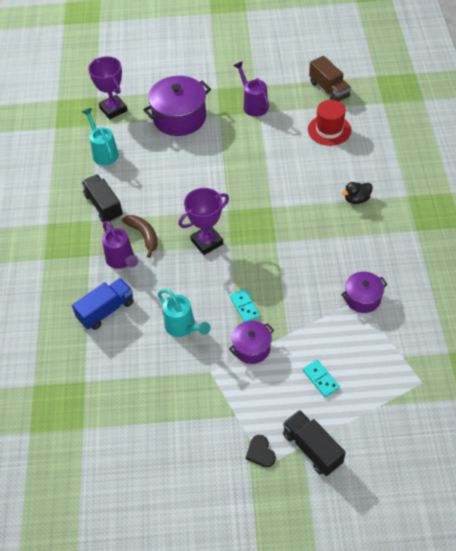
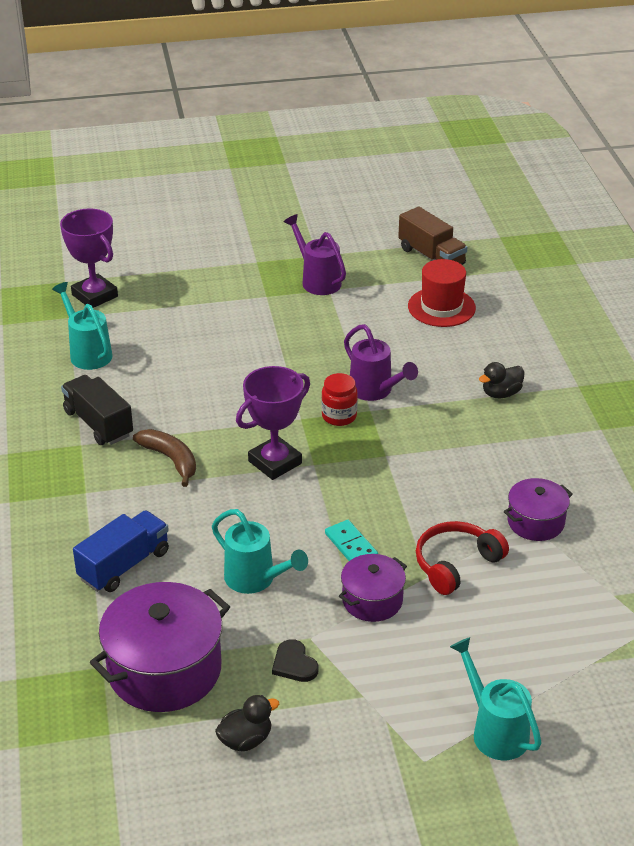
camera: 10 degrees left, 15 degrees down
purple watering can [102,221,138,269] -> purple watering can moved to [344,324,418,401]
purple pot [143,76,211,136] -> purple pot moved to [90,582,230,712]
black heart [246,435,276,467] -> black heart moved to [272,639,319,682]
black truck [283,410,346,476] -> turquoise watering can [450,637,542,760]
turquoise domino [303,360,340,397] -> none
none -> black duck [215,695,279,751]
none -> red jar [321,373,358,426]
none -> red headphones [416,521,509,595]

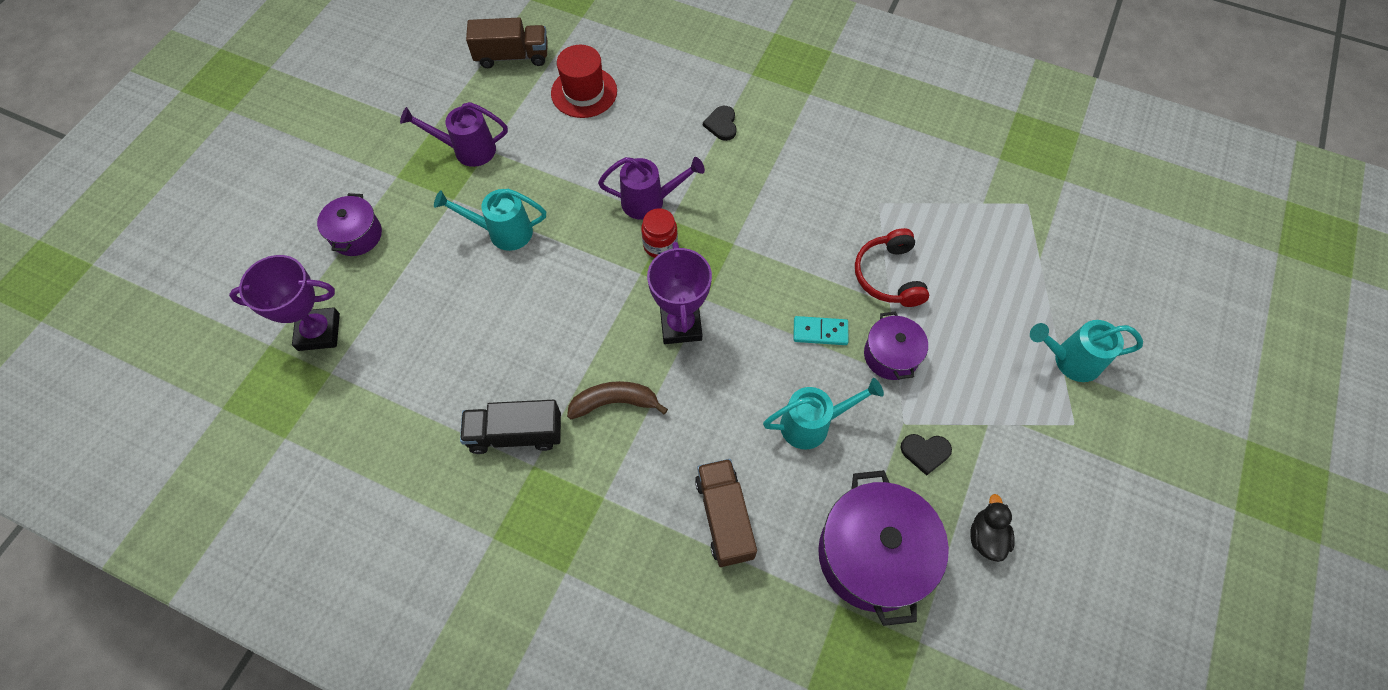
camera: 55 degrees left, 25 degrees up
turquoise watering can [52,282,113,370] -> turquoise watering can moved to [434,189,546,251]
blue truck [73,510,169,592] -> brown truck [695,459,757,567]
black duck [479,362,525,398] -> black heart [703,106,737,141]
purple pot [504,478,573,541] -> purple pot moved to [317,193,382,256]

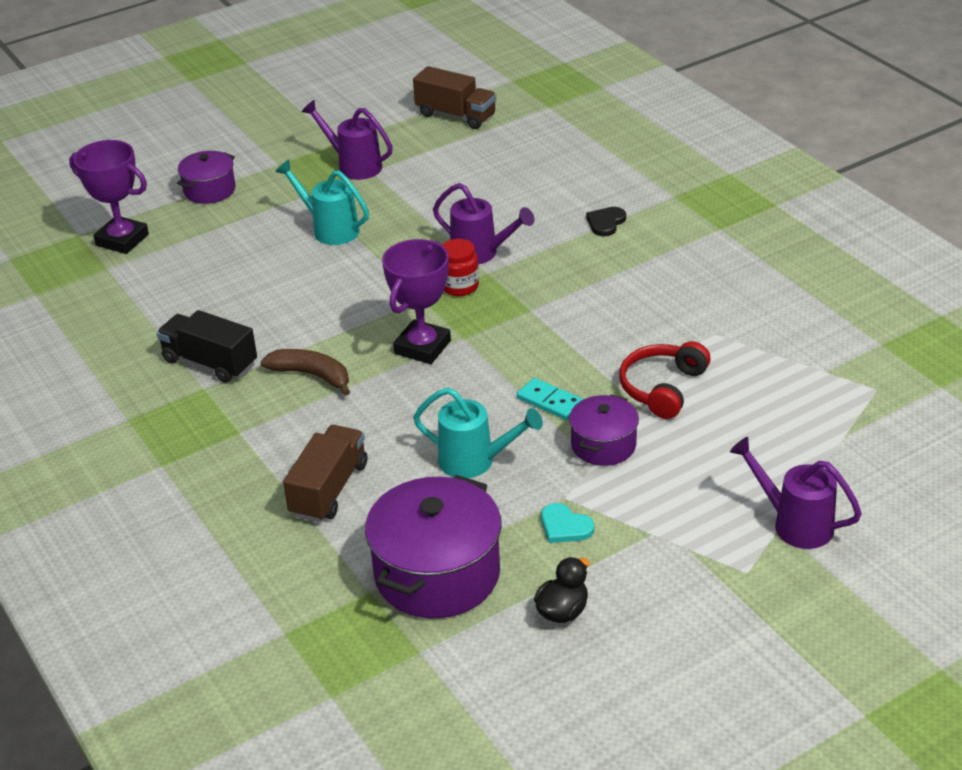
camera: 35 degrees right, 25 degrees down
red hat [551,45,617,118] -> none
black heart [900,434,952,476] -> turquoise heart [541,503,594,543]
turquoise watering can [1030,320,1143,382] -> purple watering can [730,437,862,549]

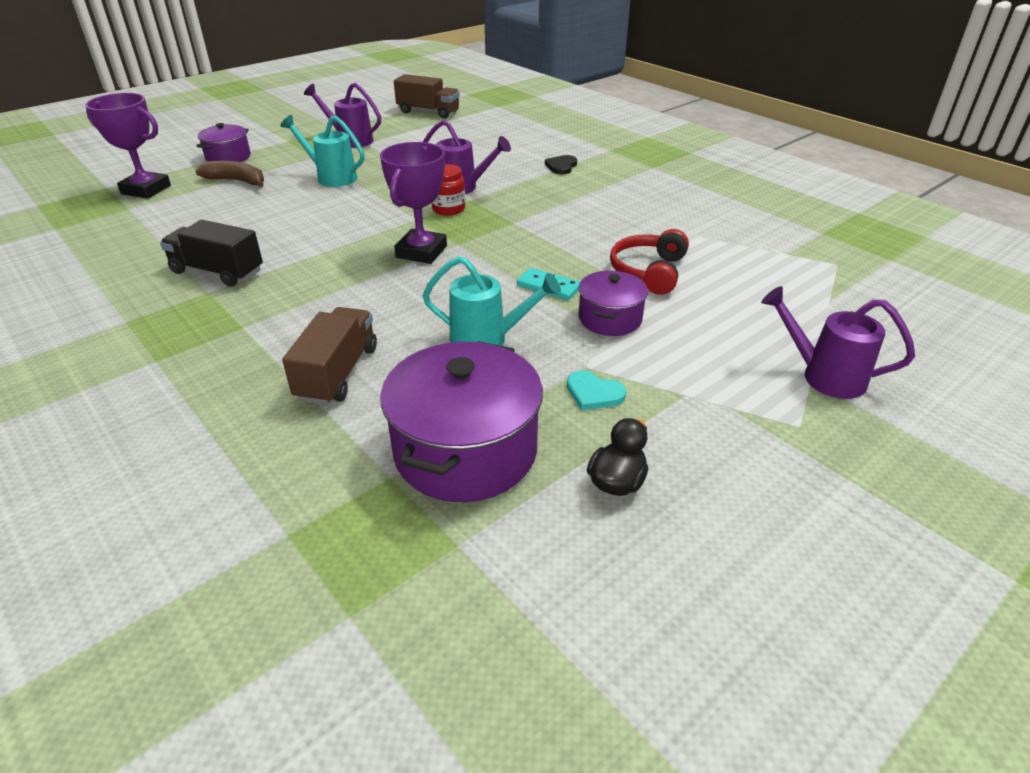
camera: 10 degrees left, 0 degrees up
brown banana [260,349,350,396] -> brown banana moved to [195,161,264,187]

